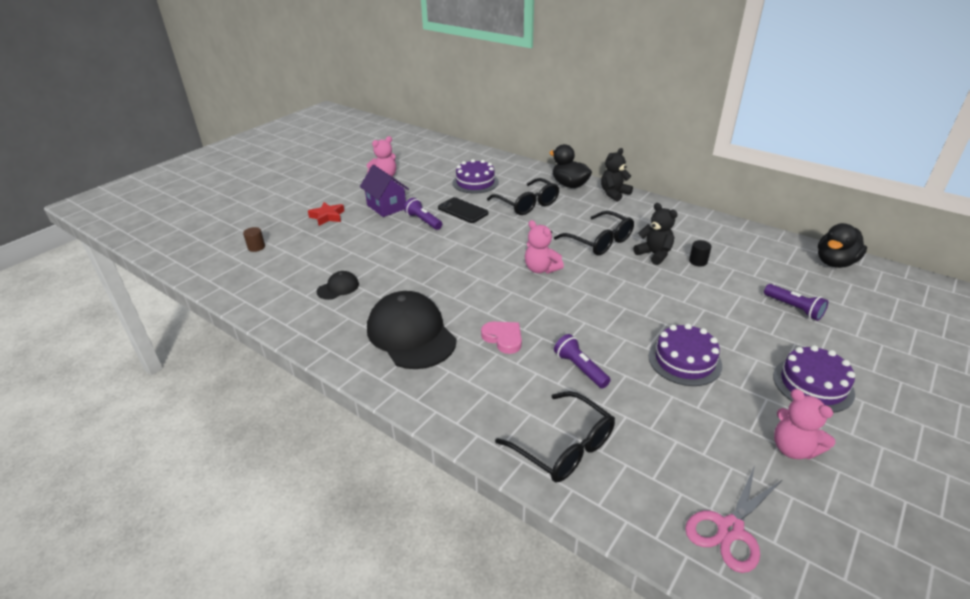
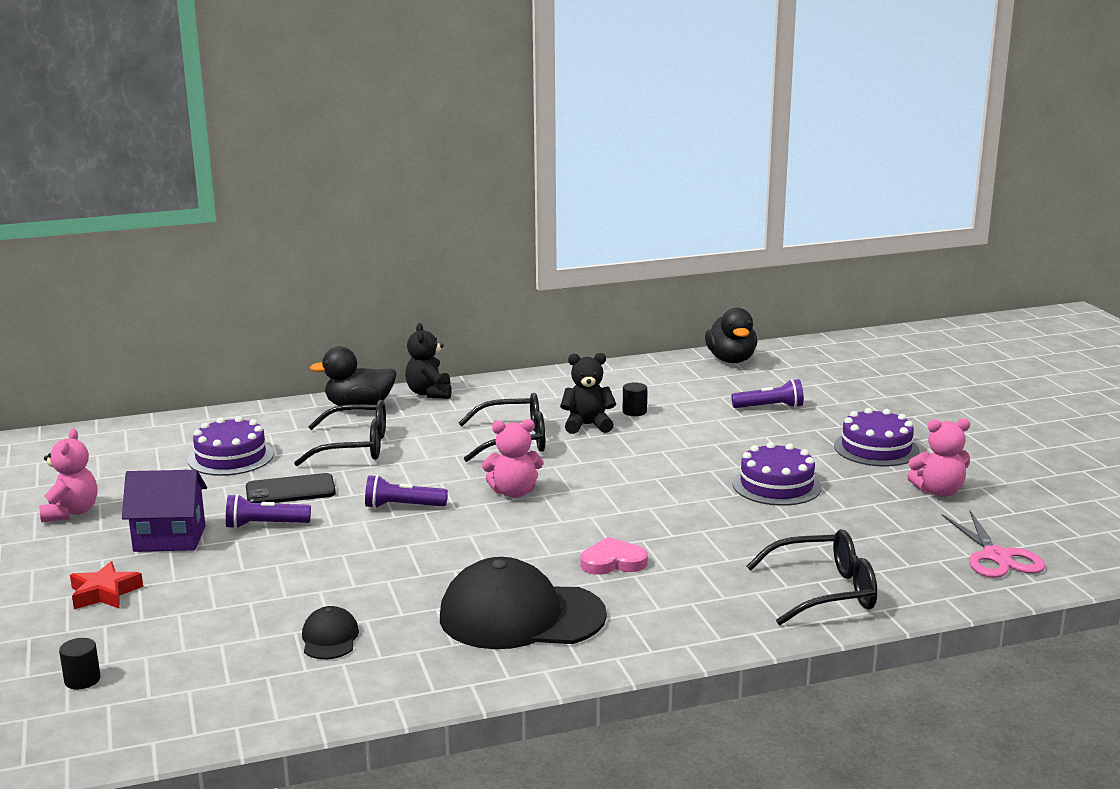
camera: 55 degrees left, 15 degrees down
brown cylinder [243,227,265,252] -> black cylinder [59,638,101,690]
purple flashlight [554,334,611,388] -> purple flashlight moved to [365,475,448,509]

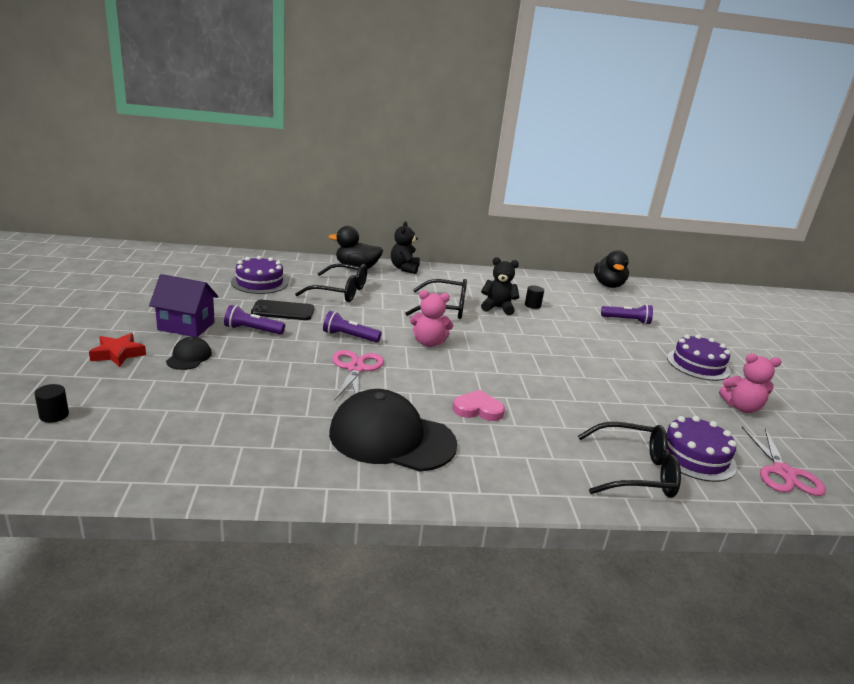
camera: 10 degrees right, 5 degrees up
pink teddy bear [39,429,97,522] -> none
black cap [302,606,359,659] -> black cap moved to [166,337,212,370]
purple cake [732,442,822,506] -> purple cake moved to [666,416,737,482]
none -> pink scissors [332,350,384,401]

